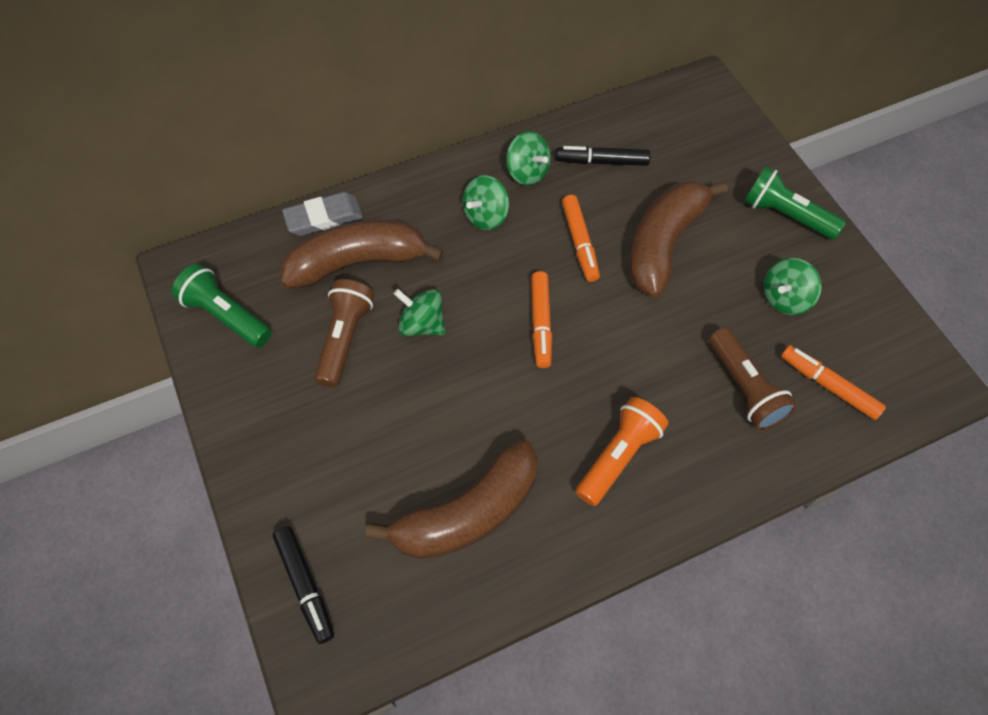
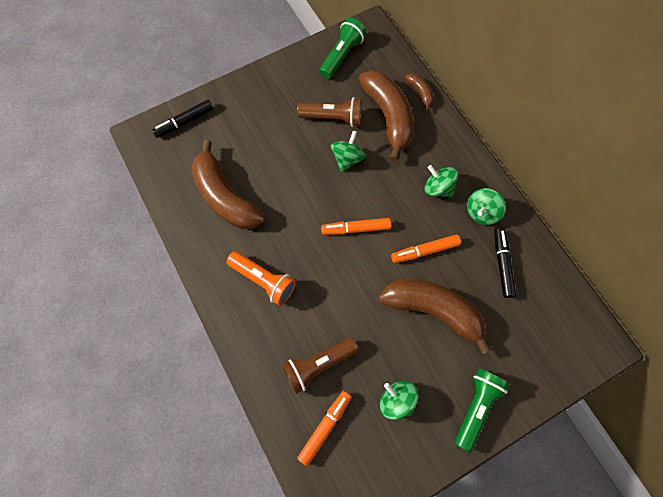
camera: 85 degrees right, 10 degrees up
grey eraser [282,192,363,236] -> brown banana [405,73,434,111]

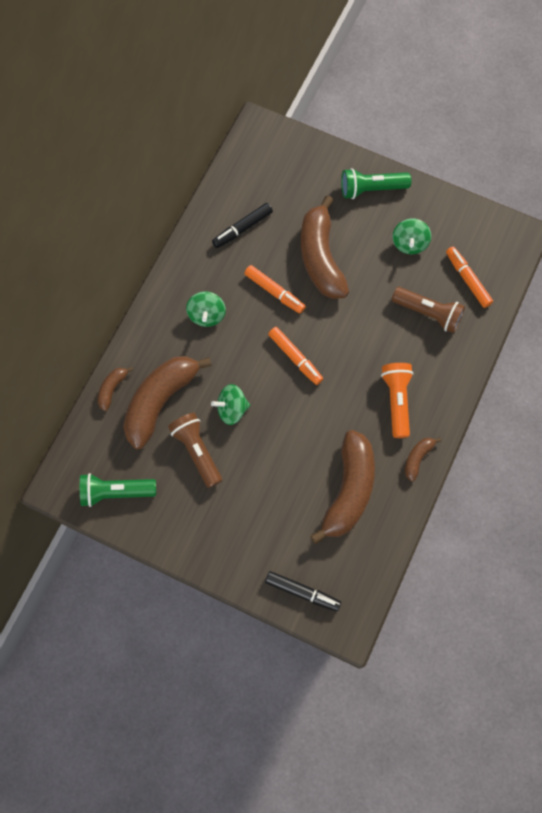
camera: 125 degrees left, 0 degrees up
orange marker [297,391,352,466] -> orange marker turned 60 degrees clockwise [446,247,493,308]
green spinning top [467,188,506,225] -> none
none -> brown banana [405,437,441,481]

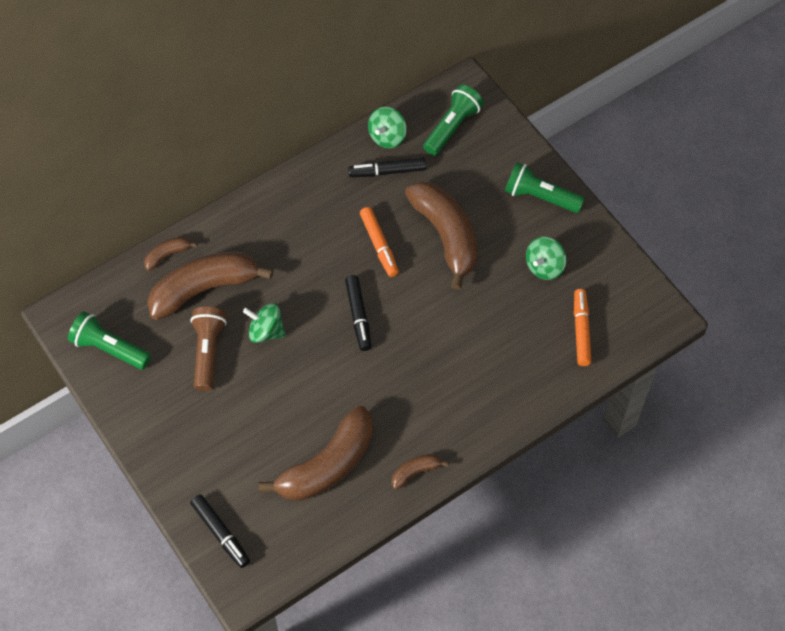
camera: 30 degrees right, 10 degrees down
green spinning top [186,291,226,327] -> green spinning top moved to [368,107,407,148]
orange marker [268,327,323,385] -> black marker [345,275,371,351]
brown banana [301,195,349,299] -> brown banana turned 135 degrees clockwise [405,181,477,290]
orange flashlight [381,363,414,438] -> none
brown flashlight [392,287,465,333] -> none
none -> green flashlight [423,85,484,156]

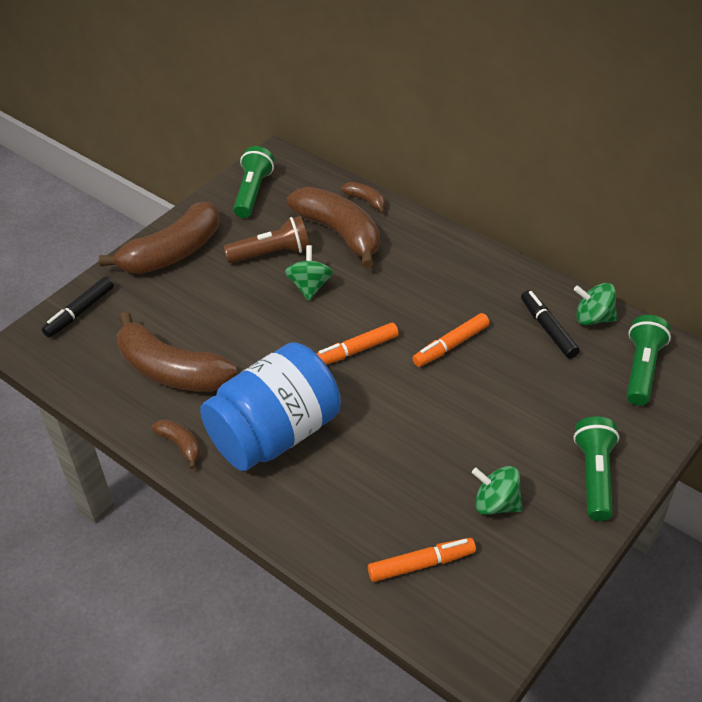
camera: 75 degrees right, 15 degrees down
black marker [345,275,371,351] -> orange marker [316,323,399,365]
brown banana [405,181,477,290] -> brown banana moved to [99,202,219,274]
green flashlight [423,85,484,156] -> green flashlight turned 90 degrees counterclockwise [627,315,671,406]
none -> blue jar [200,342,341,471]

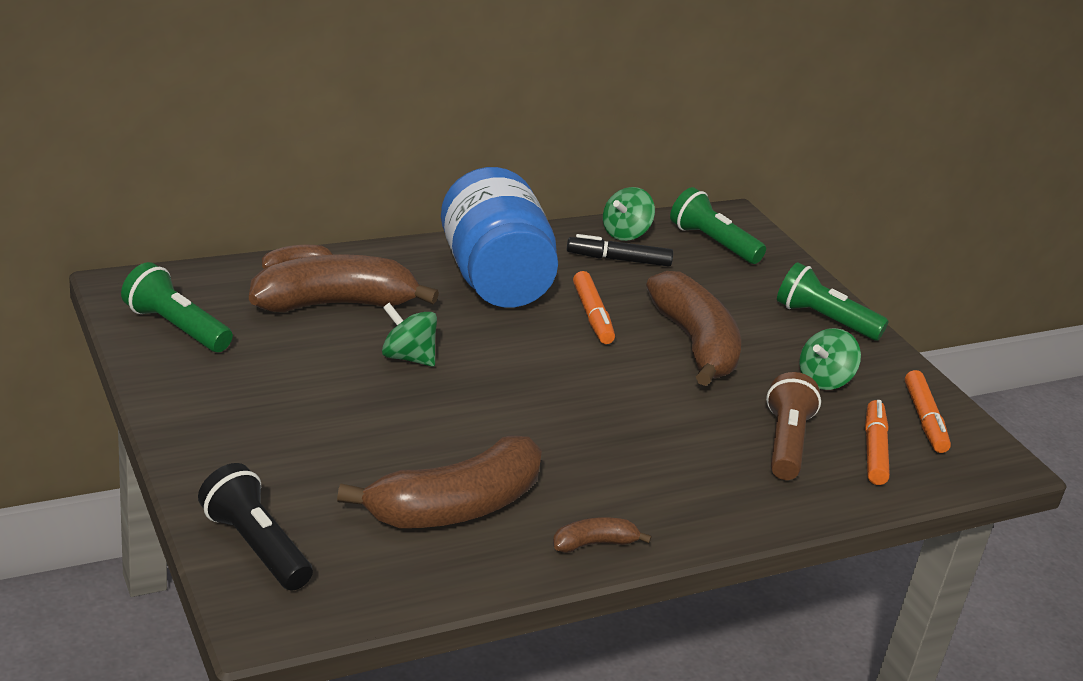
camera: 70 degrees left, 15 degrees down
black marker [41,276,114,338] -> black flashlight [198,463,313,591]
brown banana [99,202,219,274] -> brown banana moved to [646,271,741,386]
blue jar [200,342,341,471] -> blue jar moved to [441,167,558,308]
brown flashlight [224,216,309,263] -> brown flashlight moved to [766,372,821,480]
orange marker [316,323,399,365] -> orange marker moved to [905,370,951,453]

